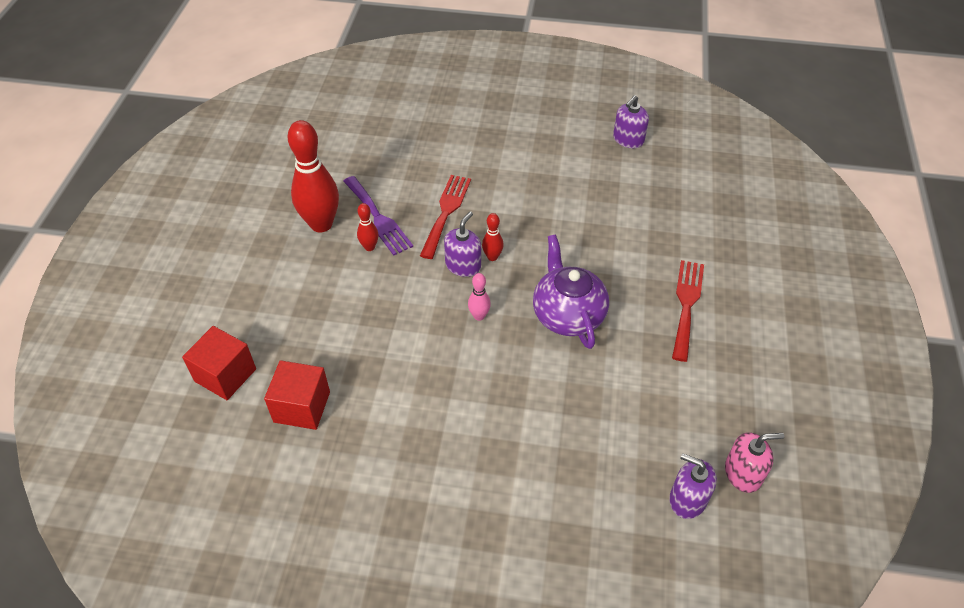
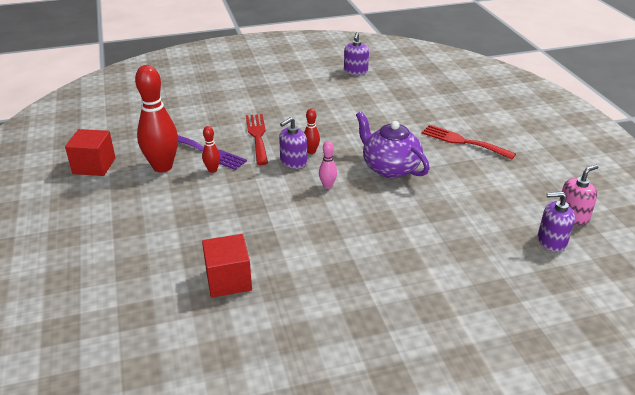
camera: 25 degrees left, 15 degrees down
red cube [182,326,256,400] -> red cube moved to [65,129,116,176]
purple soap dispenser [444,211,481,277] -> purple soap dispenser turned 135 degrees counterclockwise [279,117,307,169]
red fork [672,260,704,362] -> red fork turned 45 degrees counterclockwise [421,125,516,159]

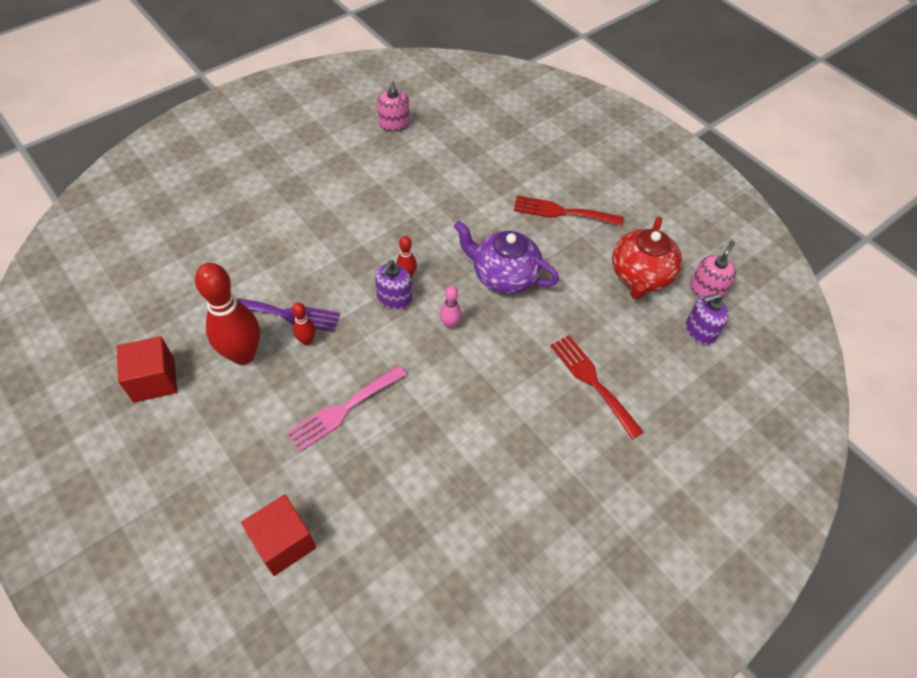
camera: 25 degrees left, 20 degrees up
red cube [202,234,252,298] -> red cube moved to [241,495,316,576]
red fork [246,114,268,165] -> red fork moved to [550,335,643,439]
purple soap dispenser [344,32,369,75] -> pink soap dispenser [377,82,410,132]
none -> pink fork [287,365,407,452]
none -> red teapot [612,217,682,300]

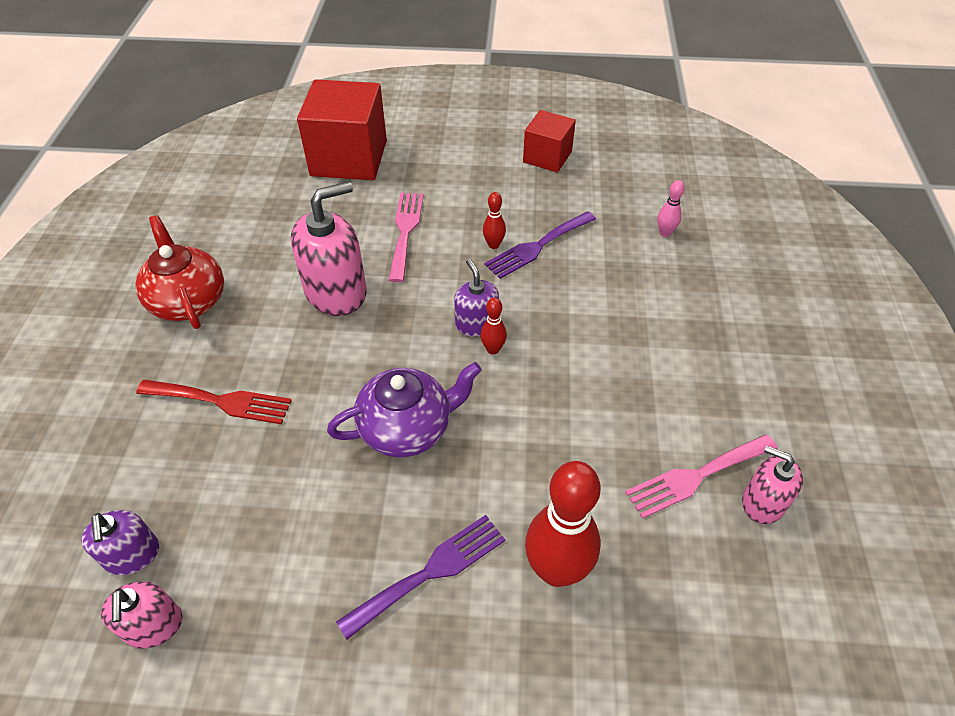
camera: 135 degrees right, 5 degrees down
red bowling pin [195,263,260,365] -> red bowling pin moved to [525,461,600,587]
red cube [241,495,316,576] -> red cube [297,79,387,180], size x1.72
pink bowling pin [440,286,462,329] -> pink bowling pin moved to [657,180,684,237]
red fork [514,195,623,226] -> purple fork [336,515,505,640]
red teapot [612,217,682,300] -> red teapot moved to [135,215,224,329]
purple soap dispenser [686,293,729,345] -> purple soap dispenser turned 135 degrees clockwise [81,510,159,575]
none -> pink soap dispenser [291,182,367,316]
none -> pink fork [625,434,778,519]

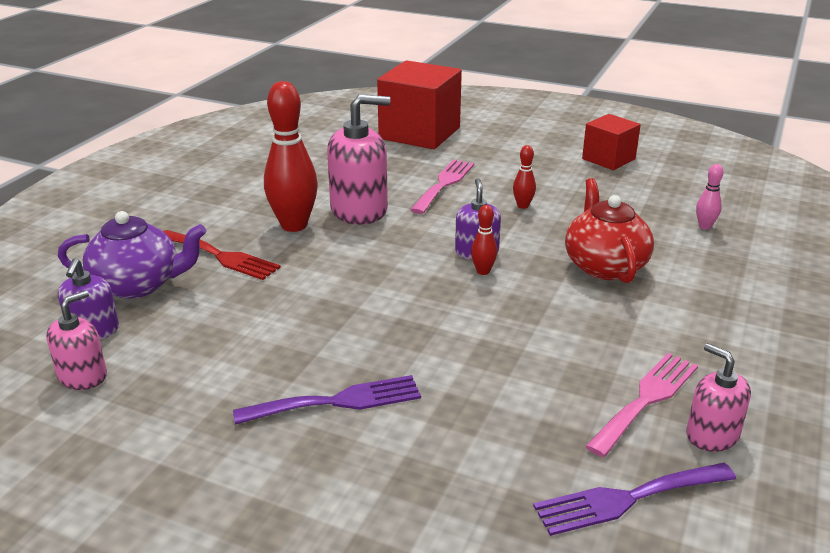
camera: 20 degrees right, 20 degrees down
pink soap dispenser [101,581,182,648] -> pink soap dispenser turned 150 degrees counterclockwise [46,290,107,390]
red teapot [135,215,224,329] -> red teapot moved to [565,178,654,283]
purple teapot [327,362,482,457] -> purple teapot moved to [58,211,206,299]
purple fork [485,211,596,279] -> purple fork moved to [533,463,736,536]
red bowling pin [525,461,600,587] -> red bowling pin moved to [264,81,318,232]
pink fork [625,434,778,519] -> pink fork turned 135 degrees clockwise [585,353,698,457]

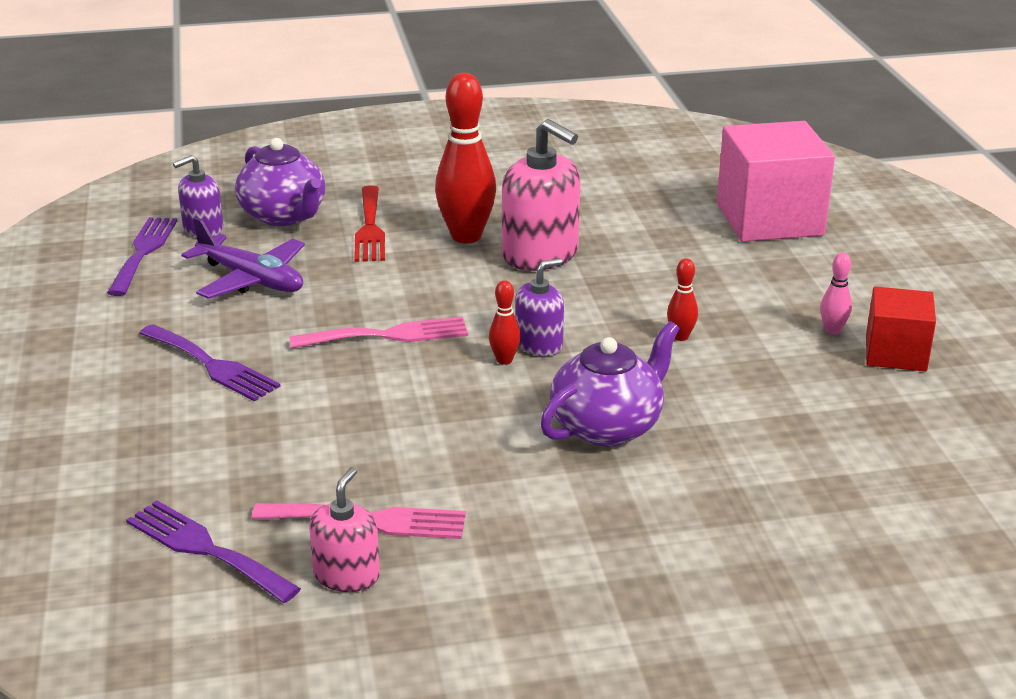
camera: 55 degrees right, 0 degrees up
pink soap dispenser [46,290,107,390] -> purple fork [107,217,178,296]
red cube [377,60,462,149] -> pink cube [717,121,835,242]
pink fork [410,159,474,214] -> pink fork moved to [289,317,468,349]
red teapot [565,178,654,283] -> purple teapot [540,321,680,446]
pink bowling pin [696,164,723,230] -> pink bowling pin moved to [820,253,852,335]
none -> purple plane [181,217,305,299]

